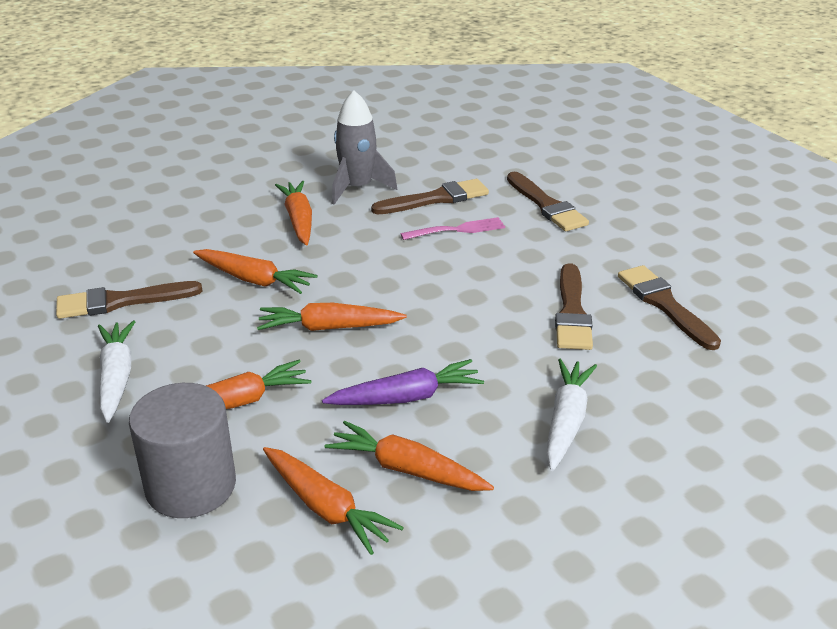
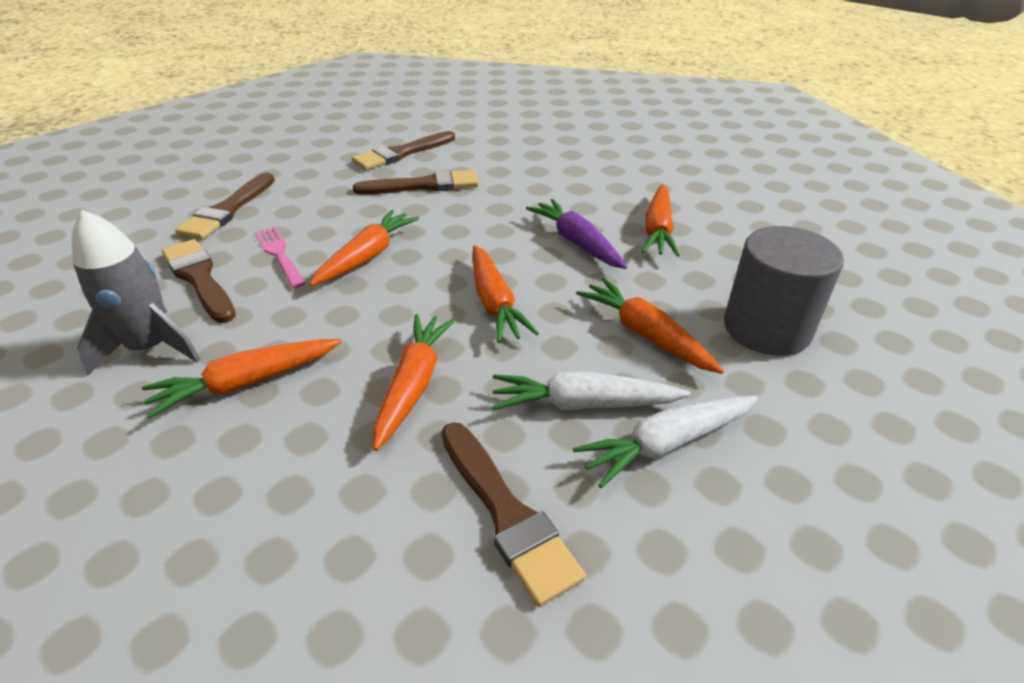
camera: 105 degrees left, 5 degrees up
orange carrot [263,447,404,555] -> orange carrot moved to [309,210,419,286]
brown brush [507,172,589,231] -> brown brush turned 150 degrees clockwise [175,173,275,239]
white carrot [546,359,597,471] -> white carrot moved to [492,372,691,410]

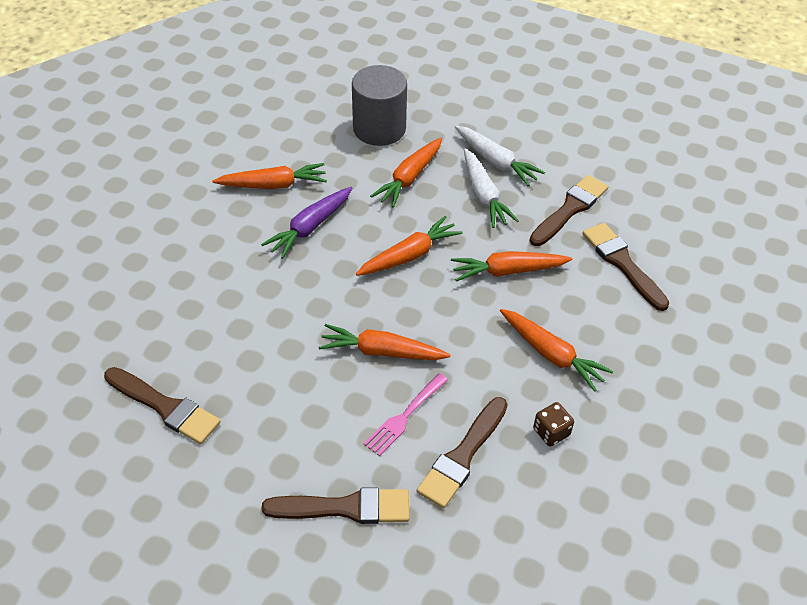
camera: 110 degrees left, 10 degrees up
grey rocket [72,210,201,375] -> brown dice [533,402,574,447]
brown brush [353,170,479,195] -> brown brush moved to [582,223,669,311]

